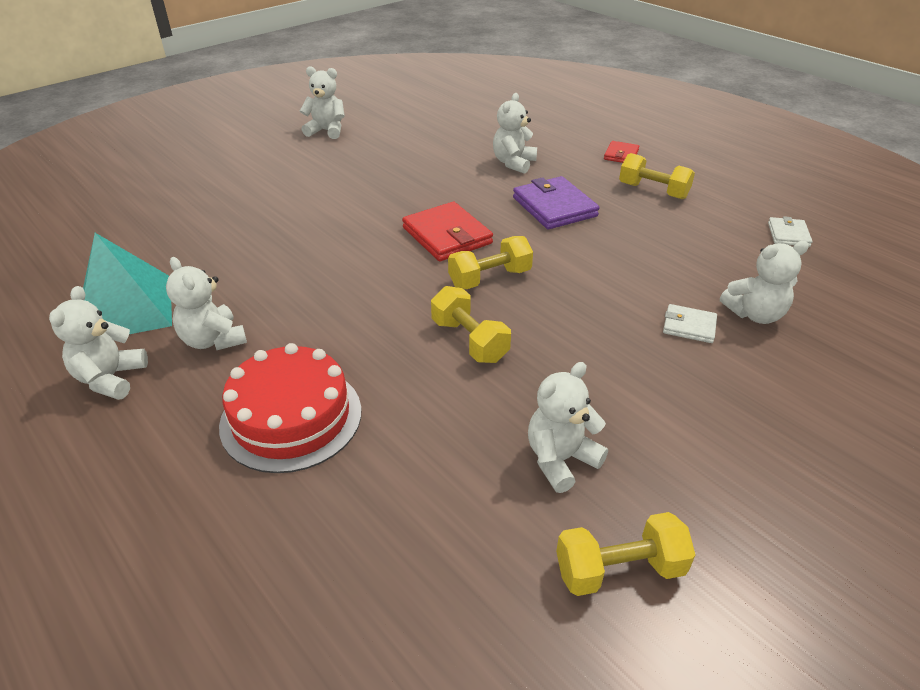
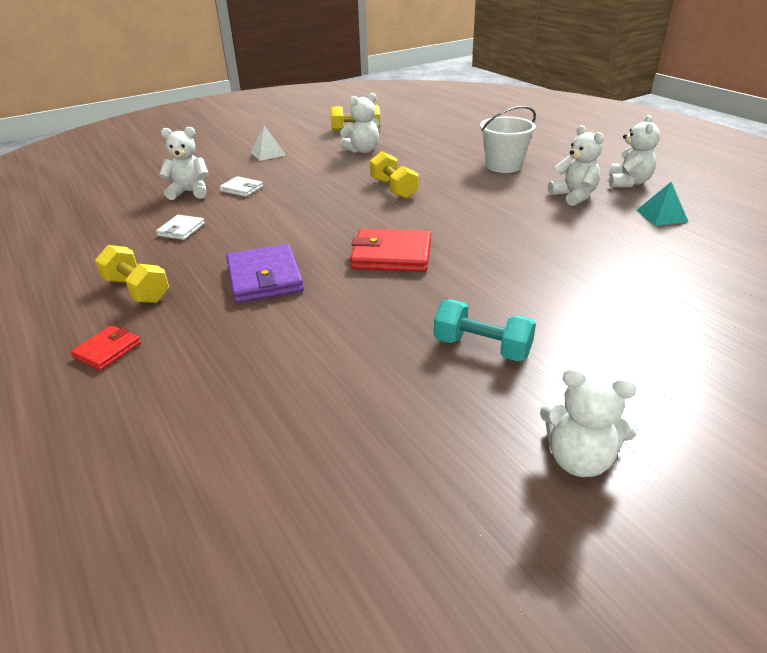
camera: 170 degrees left, 5 degrees down
turquoise pyramid [83,233,172,334] -> turquoise pyramid [637,182,688,226], size x0.51
red cake [219,343,361,473] -> white bucket [480,106,536,173]
red wallet [402,202,493,261] -> red wallet turned 60 degrees counterclockwise [350,229,431,272]
yellow dumbbell [448,236,533,289] -> none
white teddy bear [493,93,537,174] -> none
white wallet [768,216,813,247] -> white wallet moved to [156,215,205,240]
none -> white pyramid [251,126,286,161]
none -> turquoise dumbbell [434,300,536,362]

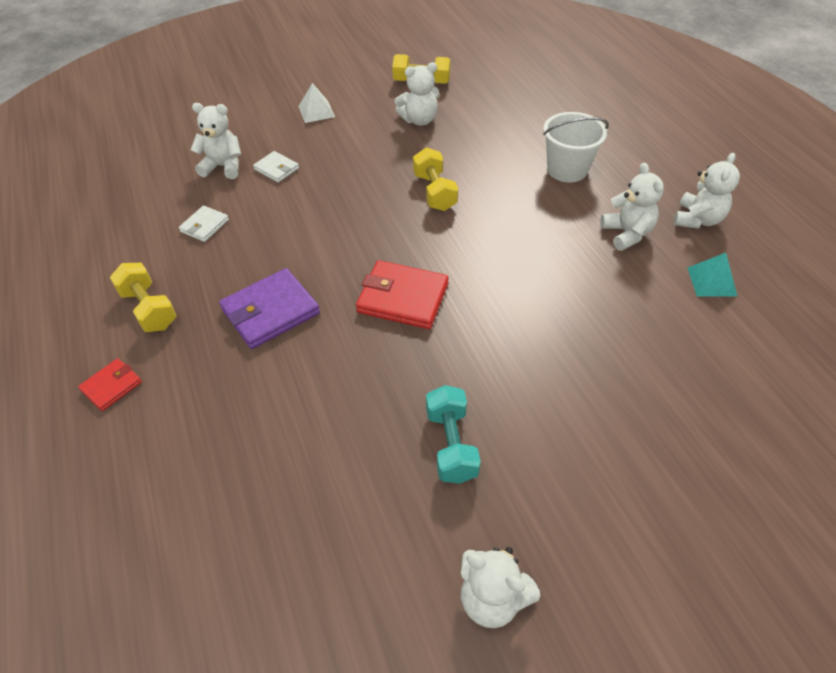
camera: 10 degrees right, 15 degrees up
purple wallet [226,244,304,303] -> purple wallet turned 60 degrees clockwise [219,268,320,349]
turquoise dumbbell [434,300,536,362] -> turquoise dumbbell turned 45 degrees clockwise [426,385,481,484]

